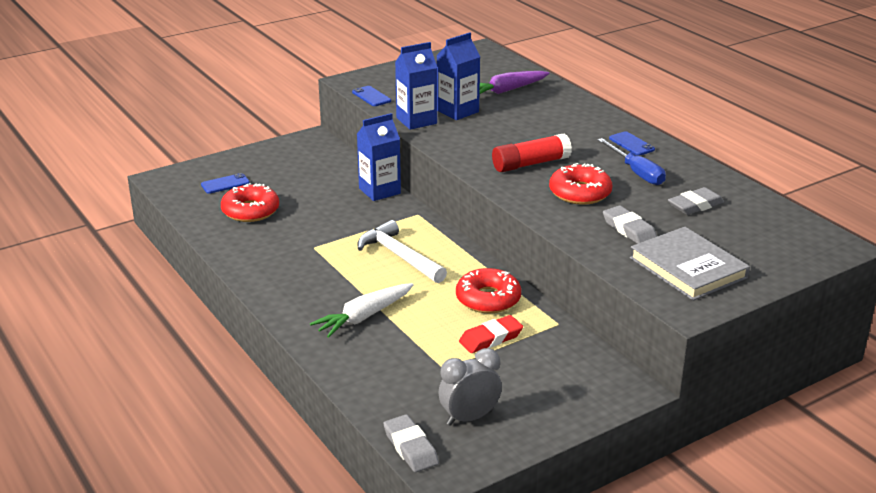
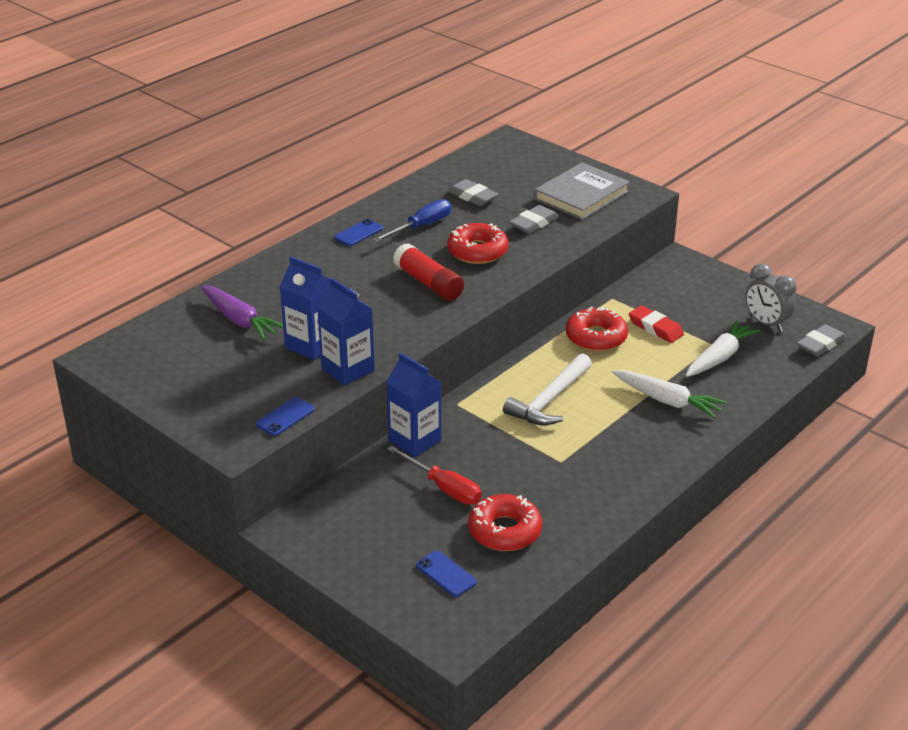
camera: 105 degrees left, 5 degrees up
none -> red screwdriver [387,446,482,505]
none -> white carrot [686,320,761,377]

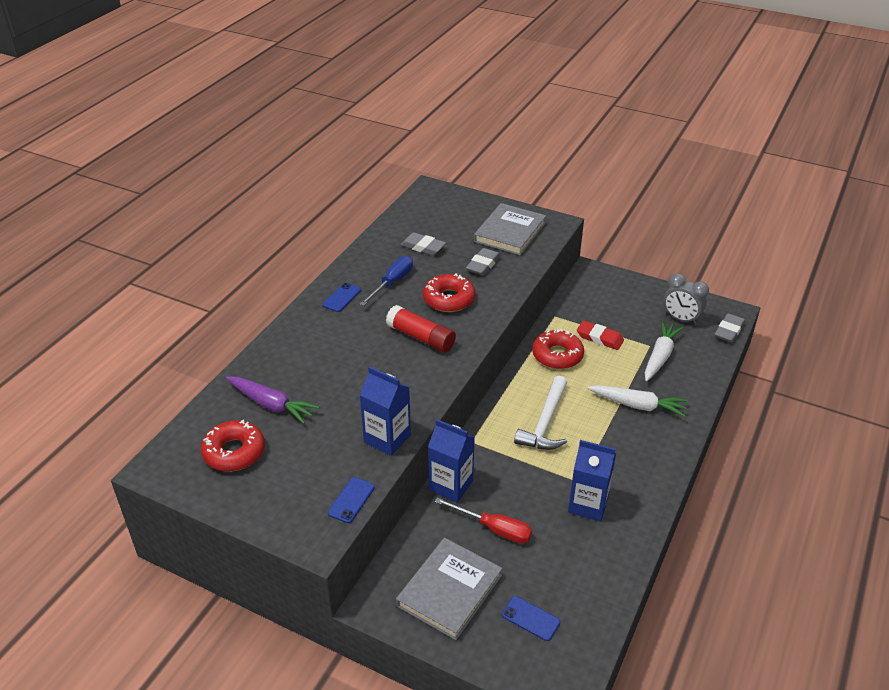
camera: 15 degrees left, 5 degrees up
blue carton [280,256,330,360] -> blue carton moved to [568,440,616,521]
red donut [468,494,542,551] -> red donut moved to [201,420,265,471]
none -> grey book [396,538,503,640]

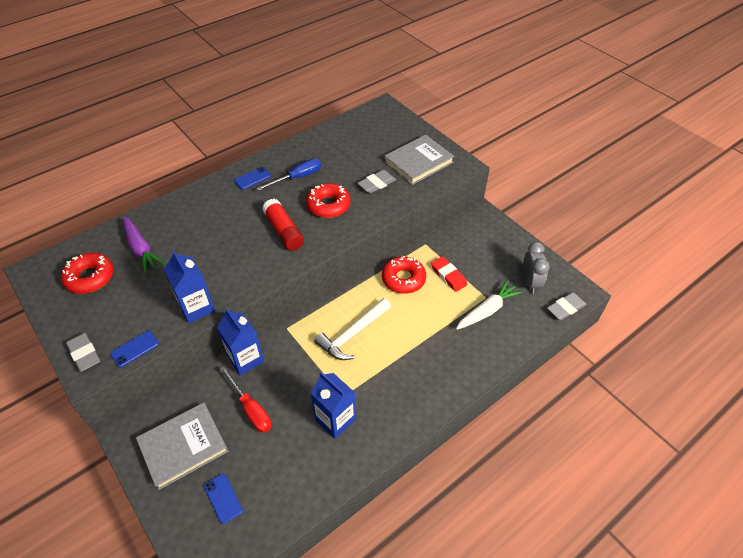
camera: 25 degrees right, 10 degrees up
grey eraser [401,232,446,255] -> grey eraser moved to [66,333,100,372]
white carrot [587,385,688,417] -> none
grey clock [664,274,709,325] -> grey clock turned 150 degrees counterclockwise [523,242,550,294]

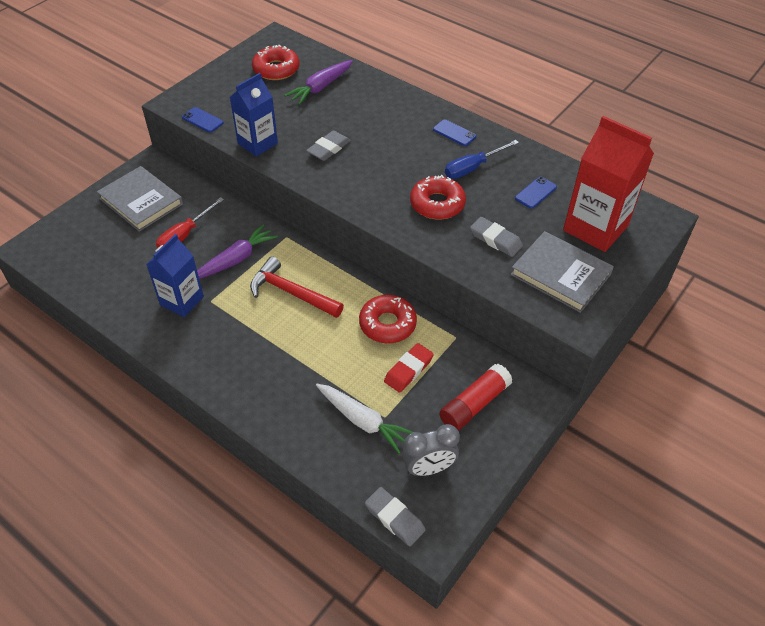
camera: 75 degrees right, 0 degrees up
grey eraser [66,333,100,372] -> grey eraser moved to [306,131,351,161]
blue phone [204,474,243,524] -> blue phone moved to [515,177,557,209]
blue carton [217,308,264,376] -> none
blue screwdriver [256,159,321,191] -> blue screwdriver turned 105 degrees clockwise [445,140,519,179]
red glue stick [262,199,304,251] -> red glue stick moved to [439,364,513,431]
white hammer [314,298,391,360] -> red hammer [250,256,344,318]
none -> purple carrot [197,224,278,279]
none -> red carton [563,116,654,252]

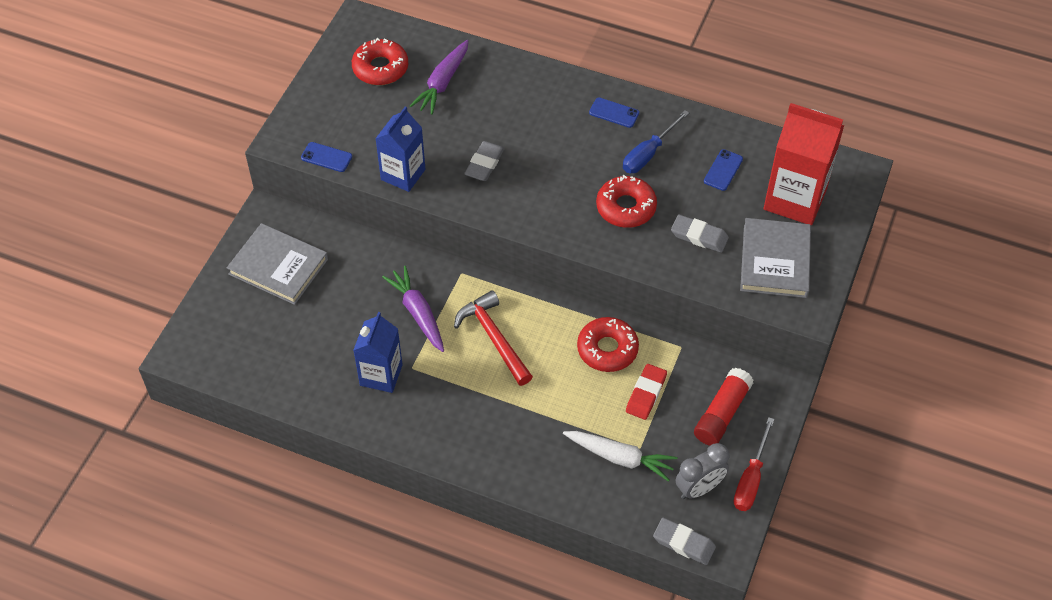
camera: 15 degrees left, 5 degrees up
red screwdriver [156,197,224,248] -> red screwdriver moved to [734,417,774,511]
purple carrot [197,224,278,279] -> purple carrot turned 60 degrees counterclockwise [382,266,444,352]
red hammer [250,256,344,318] -> red hammer turned 45 degrees clockwise [454,290,533,386]
grey book [510,231,614,313] -> grey book turned 75 degrees clockwise [740,218,811,298]

